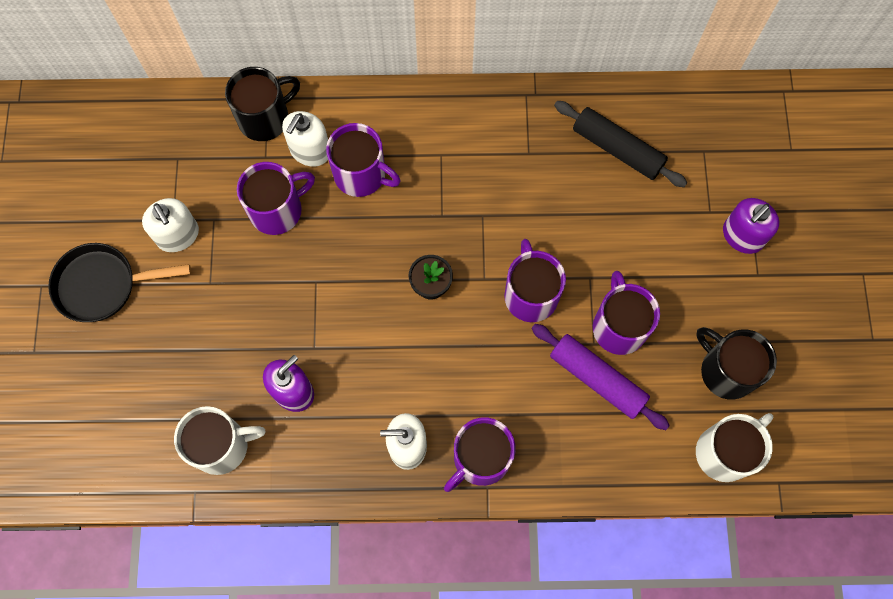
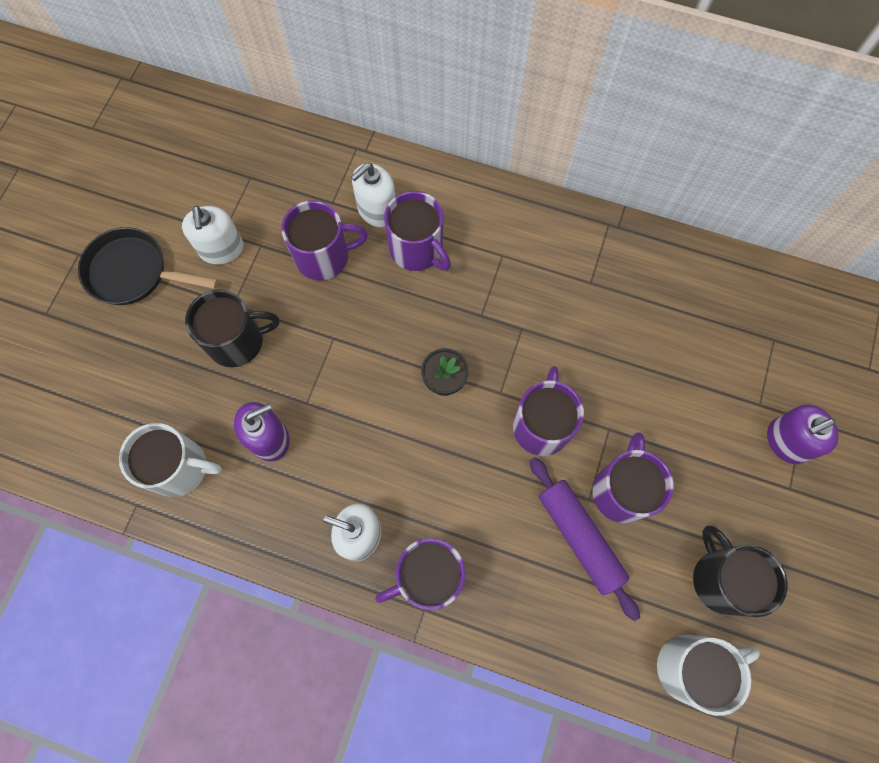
camera: 20 degrees right, 0 degrees up
black mug [225,67,300,141] -> black mug moved to [185,289,279,367]
black rolling pin [554,101,688,187] -> none

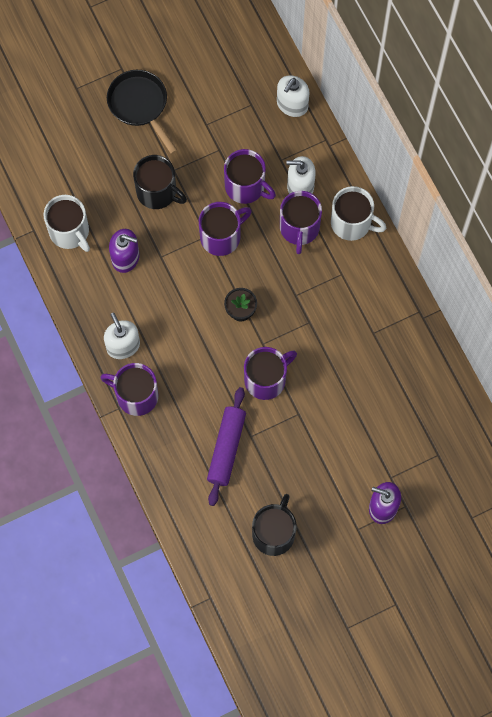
camera: 45 degrees right, 0 degrees up
white soap dispenser [182,206,243,265] -> white soap dispenser moved to [277,75,310,117]
purple mug [593,433,673,523] -> purple mug moved to [199,202,252,256]
white mug [657,635,760,716] -> white mug moved to [331,186,386,241]

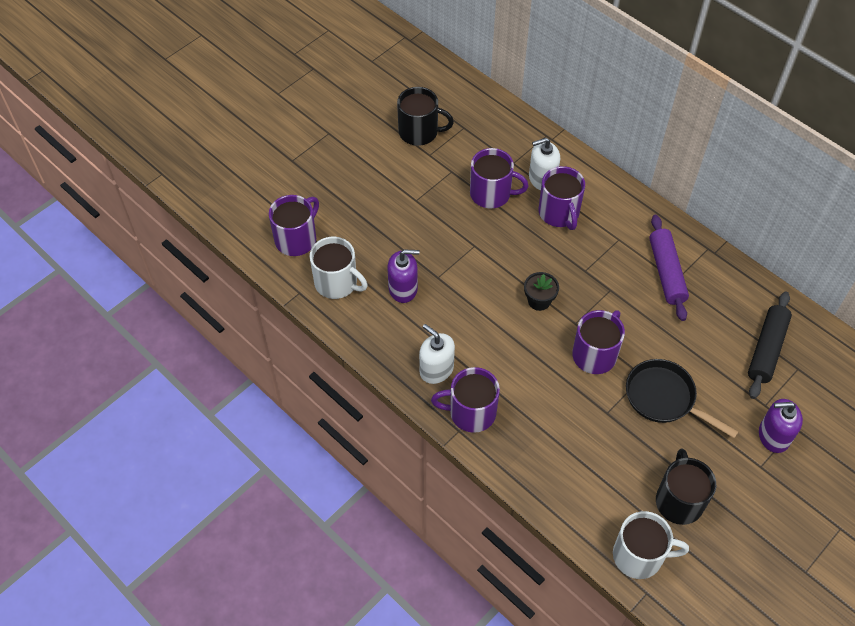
camera: 20 degrees left, 15 degrees down
black pan [107,70,177,154] -> black pan moved to [626,359,738,438]
black mug [133,155,187,209] -> black mug moved to [397,87,454,146]
purple mug [199,202,252,256] -> purple mug moved to [269,195,319,256]
purple rolling pin [207,387,246,506] -> purple rolling pin moved to [649,215,689,321]
white soap dispenser [277,75,310,117] -> none
white mug [331,186,386,241] -> white mug moved to [613,511,689,579]
none -> black rolling pin [748,292,792,399]

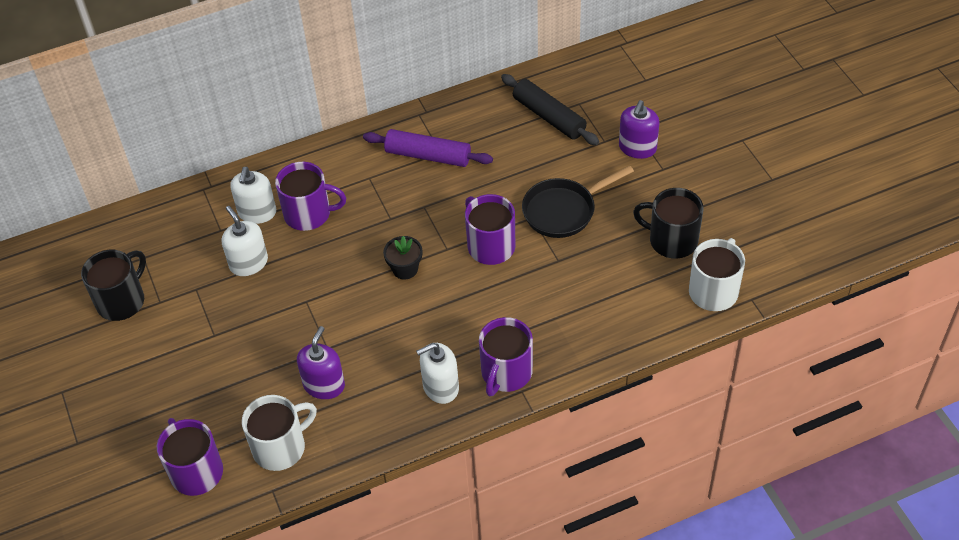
camera: 65 degrees left, 5 degrees down
purple mug [470,148,528,208] -> white soap dispenser [222,206,268,276]

